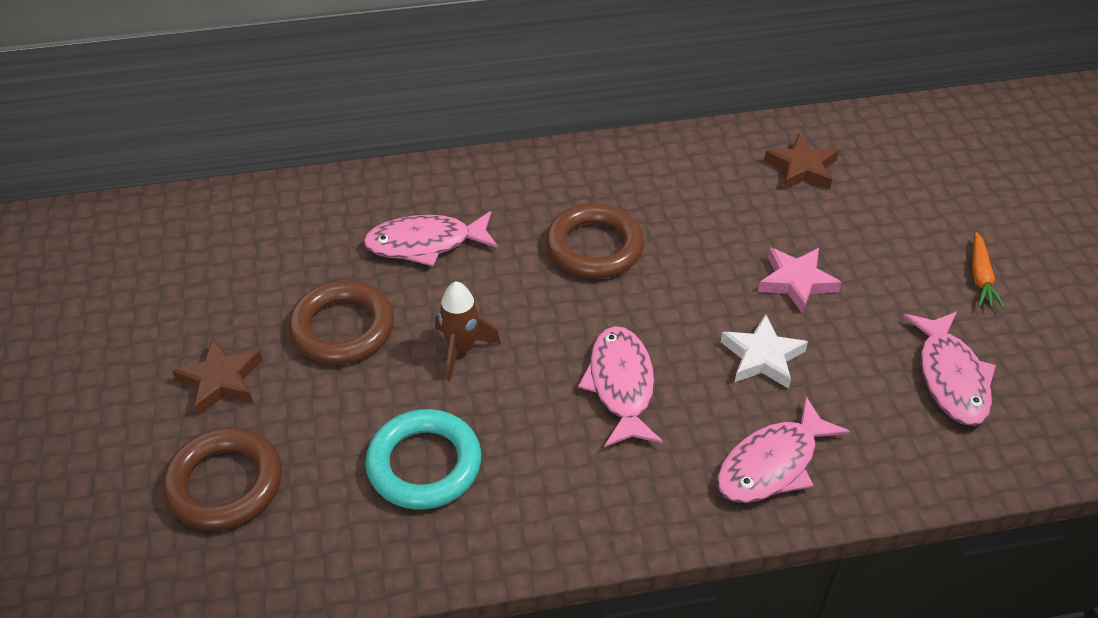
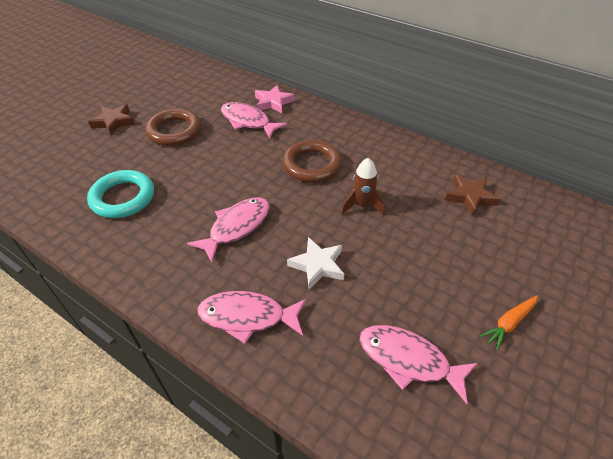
camera: 45 degrees right, 0 degrees up
brown ring [163,427,282,530] -> none
brown rocket [435,282,501,380] -> brown rocket moved to [341,158,385,215]
pink star [758,248,842,314] -> pink star moved to [255,85,295,113]
pink fish [904,312,996,426] -> pink fish turned 75 degrees clockwise [359,325,478,404]

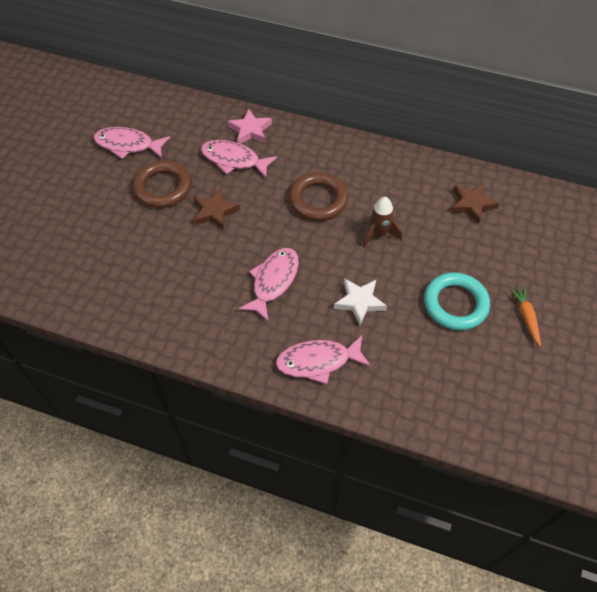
camera: 15 degrees left, 10 degrees up
turquoise ring [87,170,154,218] -> turquoise ring moved to [424,272,490,330]
brown star [88,104,135,135] -> brown star moved to [193,188,240,230]
pink fish [359,325,478,404] -> pink fish moved to [94,127,170,159]
orange carrot [480,296,538,350] -> orange carrot turned 135 degrees clockwise [510,286,541,346]

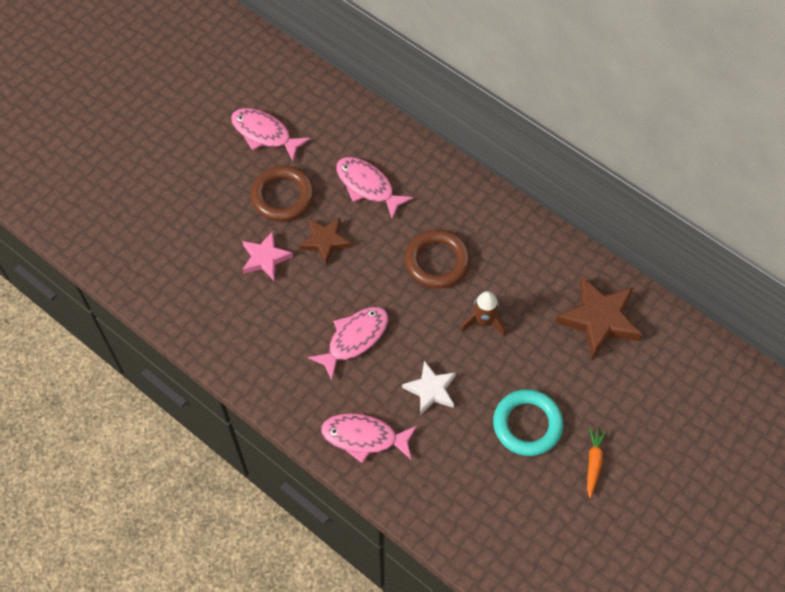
camera: 20 degrees right, 5 degrees up
pink star [228,109,272,144] -> pink star moved to [242,231,293,281]
brown star [451,183,499,224] -> brown star [555,277,643,359], size x1.59

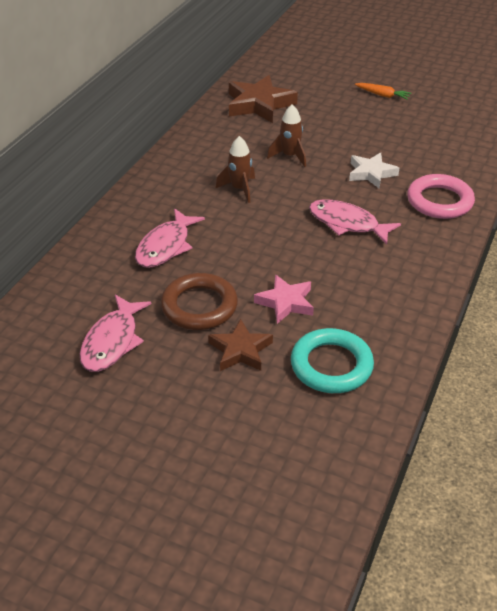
camera: 105 degrees left, 20 degrees down
brown star [299,218,352,266] -> brown star moved to [208,319,273,371]
pink fish [321,413,417,463] -> pink ring [407,174,475,219]
brown ring [405,229,470,289] -> brown rocket [216,136,255,203]
turquoise ring [493,389,563,456] -> turquoise ring moved to [291,328,374,393]
orange carrot [587,427,607,498] -> orange carrot turned 150 degrees counterclockwise [355,83,411,100]

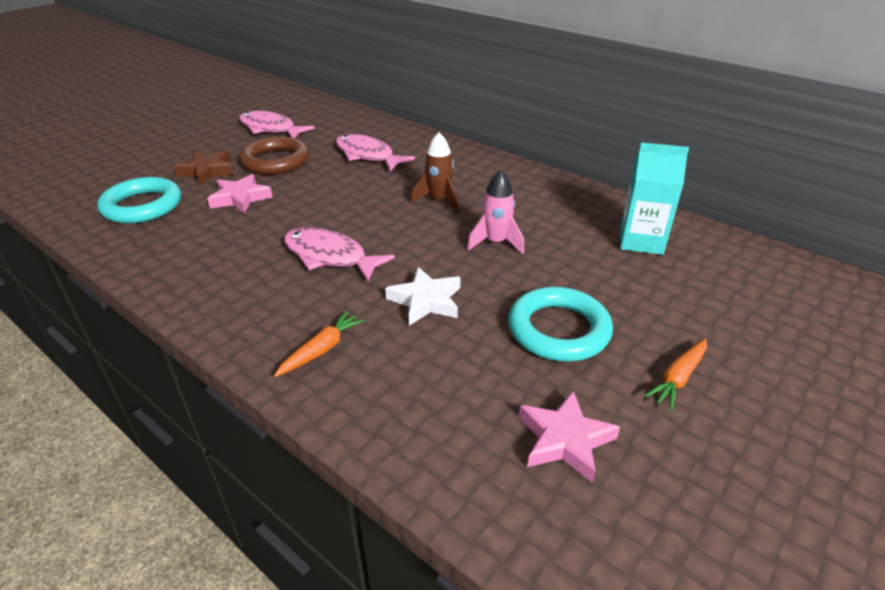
camera: 105 degrees right, 5 degrees down
brown star [229,75,298,123] -> turquoise carton [620,142,689,255]
brown rocket [267,104,306,167] -> pink rocket [467,170,524,254]
pink fish [309,199,401,244] -> pink fish turned 105 degrees counterclockwise [284,227,395,281]
pink ring [407,174,475,219] -> orange carrot [274,310,366,377]
none -> turquoise ring [508,287,613,362]
none -> pink star [519,390,620,483]

